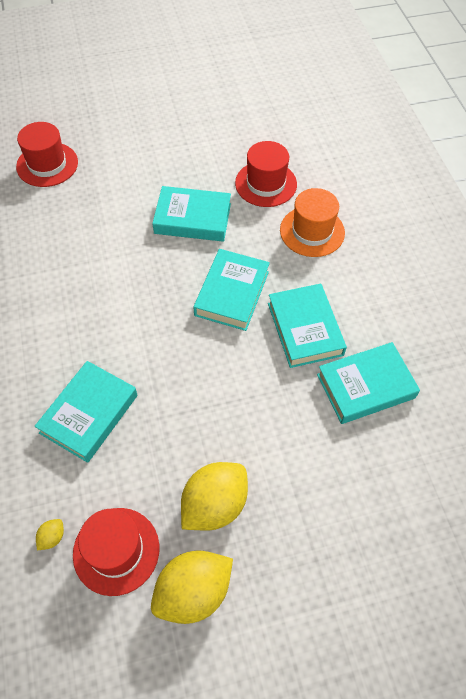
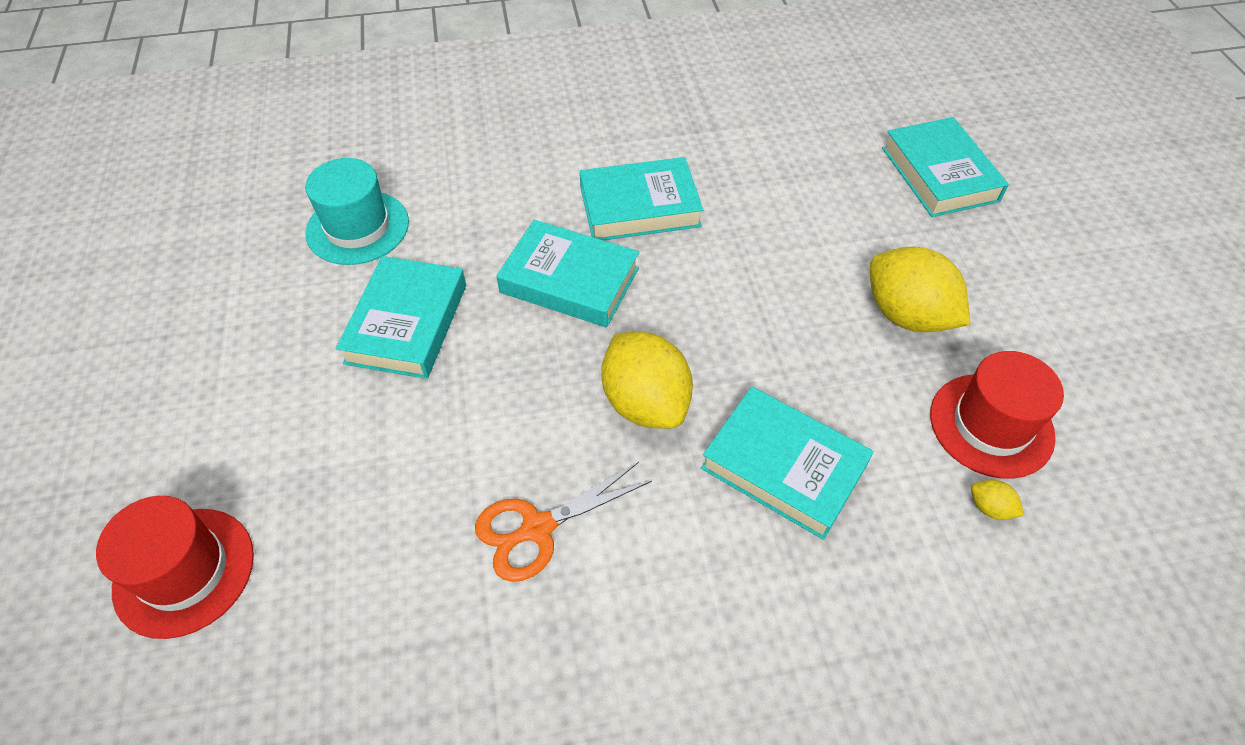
camera: 85 degrees left, 5 degrees down
yellow lemon [151,550,233,624] -> yellow lemon moved to [601,332,693,429]
red hat [235,141,297,207] -> turquoise hat [305,158,409,265]
orange hat [280,188,345,257] -> none
turquoise book [317,342,420,424] -> turquoise book moved to [882,117,1009,217]
none -> orange scissors [475,462,652,582]

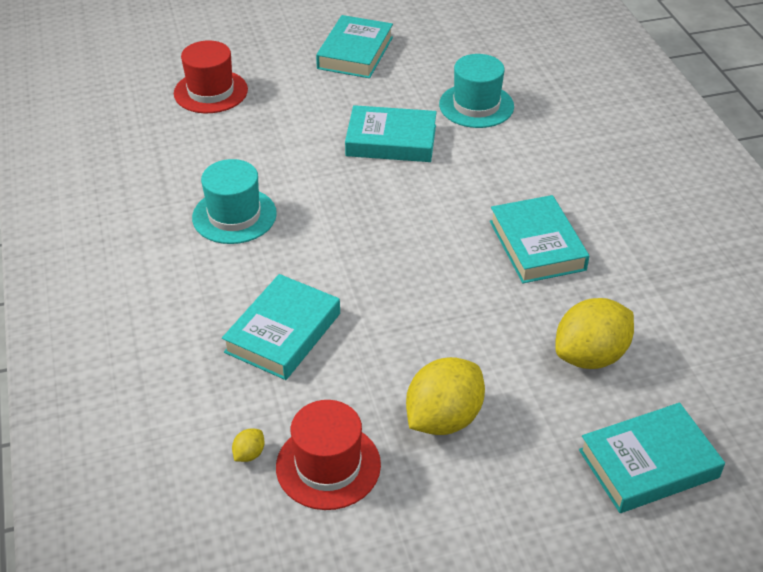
camera: 85 degrees right, 10 degrees down
orange scissors [475,462,652,582] -> turquoise hat [192,159,277,244]
turquoise book [496,220,639,327] -> turquoise book moved to [316,15,393,78]
yellow lemon [601,332,693,429] -> yellow lemon moved to [555,298,634,369]

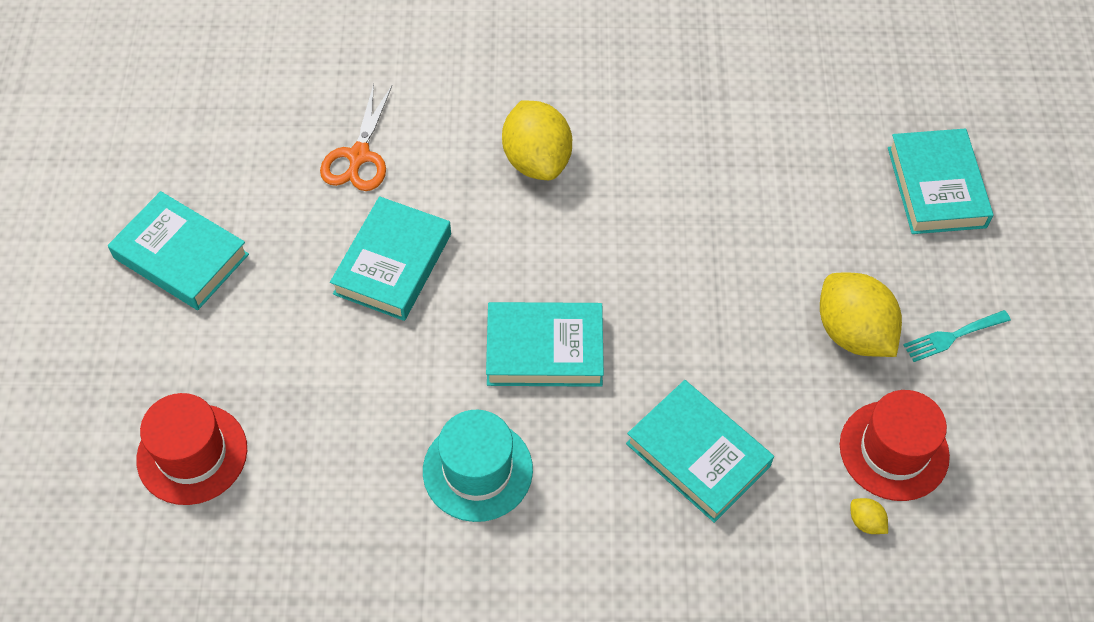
camera: 75 degrees left, 15 degrees up
turquoise hat [439,54,514,128] -> orange scissors [320,84,392,191]
turquoise book [490,195,589,283] -> turquoise book moved to [486,302,604,387]
yellow lemon [555,298,634,369] -> yellow lemon moved to [502,100,572,180]
none -> turquoise fork [903,310,1011,362]

